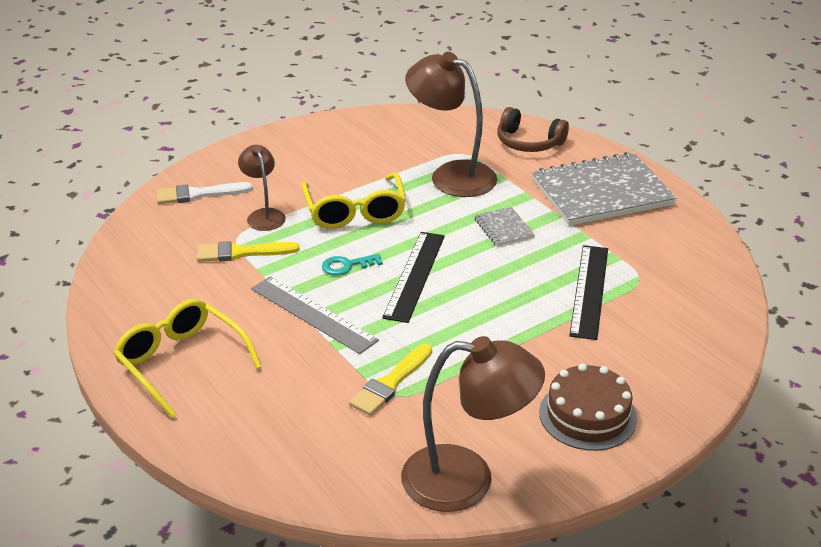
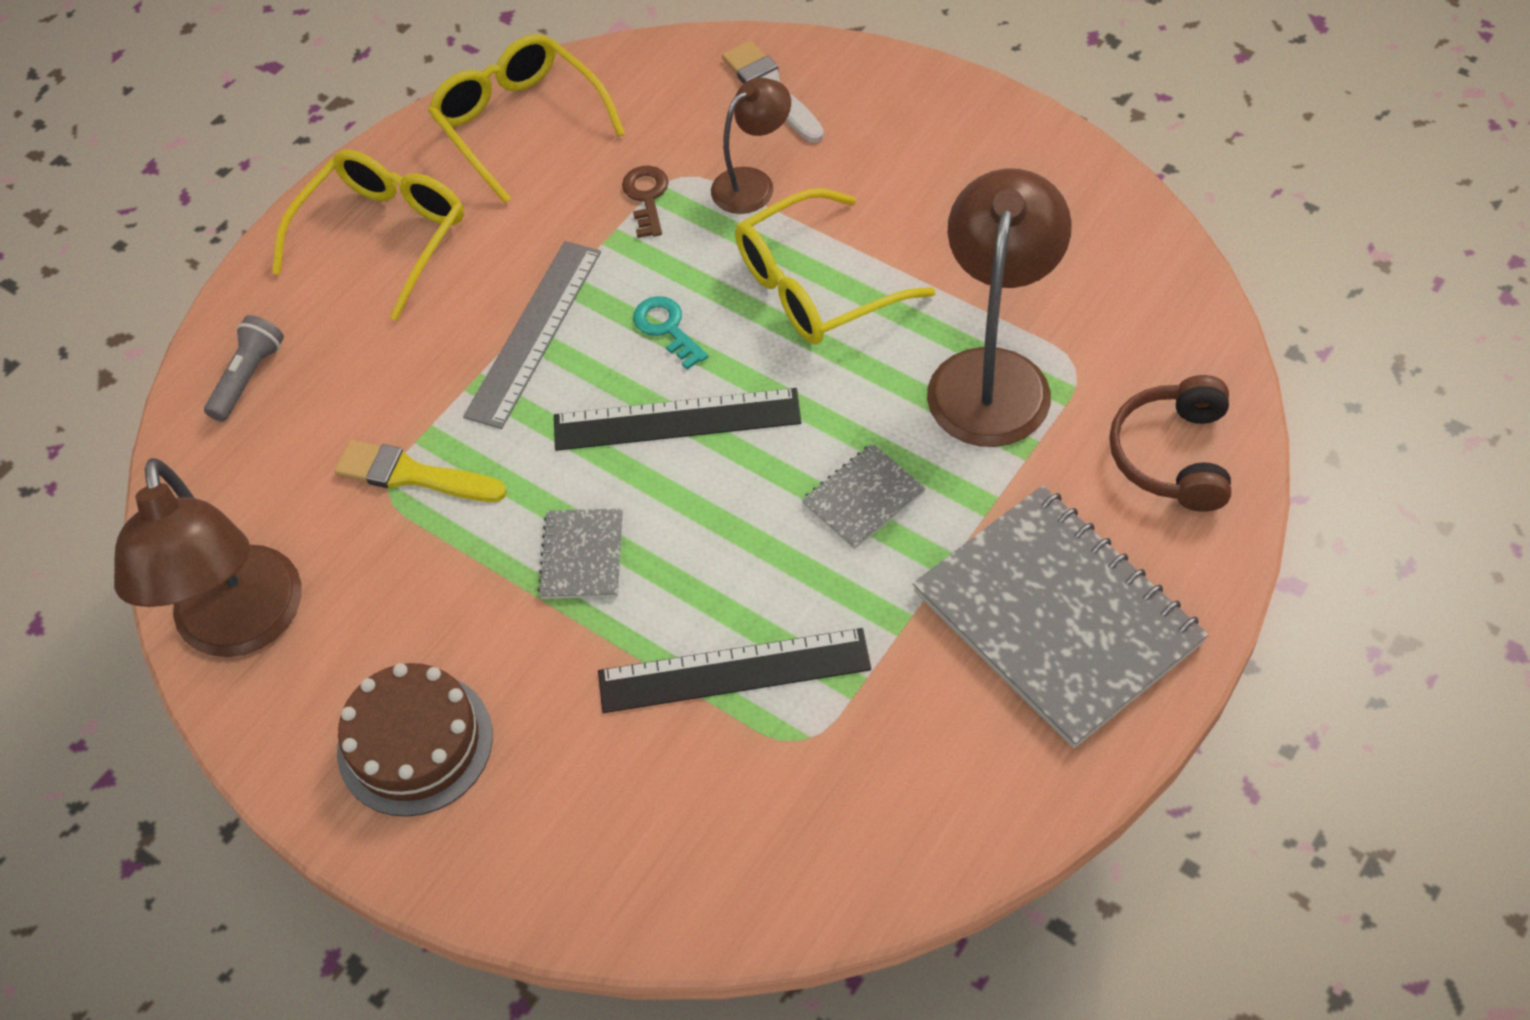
camera: 75 degrees right, 20 degrees up
yellow brush [197,241,300,262] -> brown key [622,165,668,238]
none -> grey flashlight [204,315,284,422]
none -> yellow glasses [428,34,625,204]
none -> grey notebook [538,509,623,599]

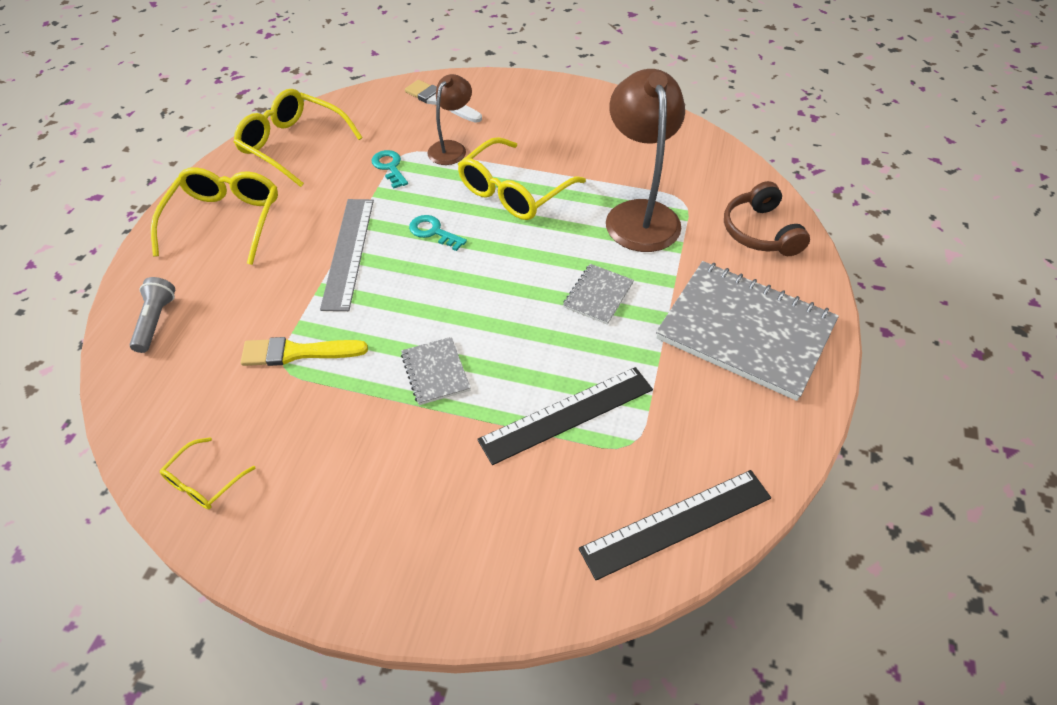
camera: 25 degrees left, 5 degrees down
brown lamp [114,458,302,657] -> yellow glasses [160,437,256,509]
brown cake [337,663,493,817] -> none
black ruler [554,388,801,451] -> black ruler moved to [579,470,771,581]
brown key [622,165,668,238] -> turquoise key [372,150,408,189]

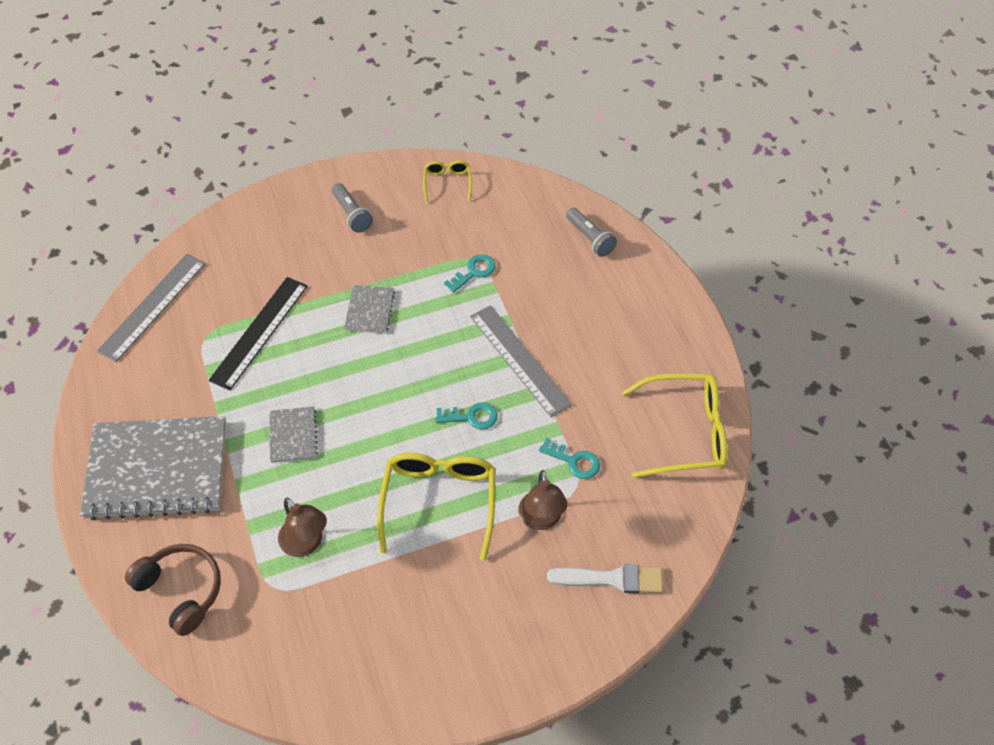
camera: 145 degrees right, 5 degrees up
yellow glasses [151,167,278,265] -> none
yellow brush [241,337,368,366] -> turquoise key [444,254,496,293]
grey notebook [401,337,471,405] -> grey notebook turned 60 degrees clockwise [344,285,395,334]
black ruler [579,470,771,581] -> grey ruler [97,254,206,362]
brown lamp [606,69,685,252] -> brown lamp [278,498,327,557], size x0.56
none -> grey flashlight [332,183,373,233]

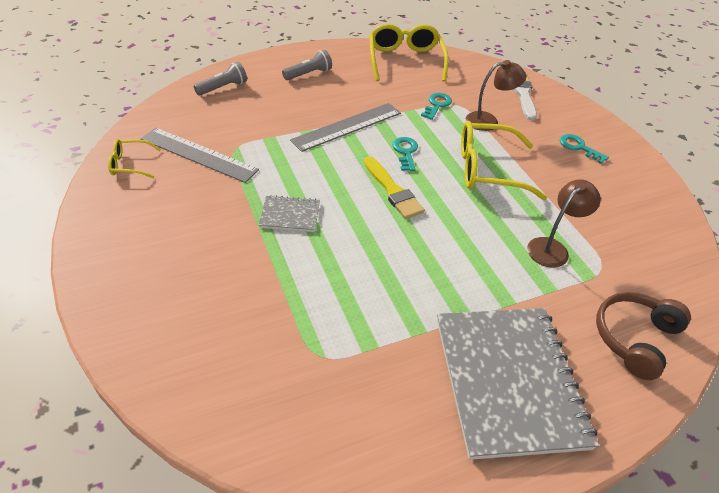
camera: 95 degrees left, 10 degrees down
grey ruler [97,254,206,362] -> grey ruler moved to [141,128,259,183]
black ruler [209,277,308,390] -> none
grey notebook [269,406,318,463] -> none
grey flashlight [332,183,373,233] -> grey flashlight moved to [282,50,332,80]
turquoise key [444,254,496,293] -> turquoise key moved to [560,134,609,164]
none -> yellow brush [364,156,425,219]

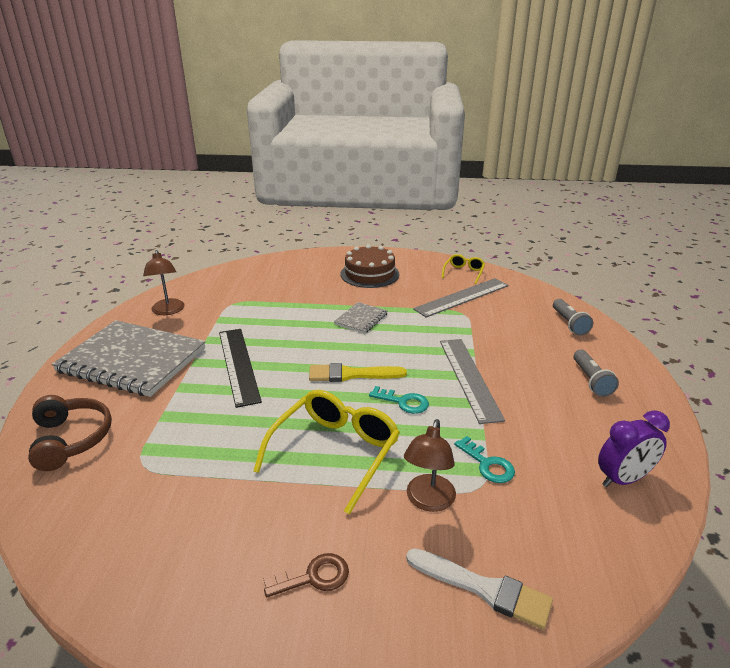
camera: 120 degrees right, 15 degrees down
yellow glasses [369,24,449,82] -> purple clock [598,410,670,487]
brown lamp [527,179,601,268] -> brown lamp moved to [143,250,185,315]
turquoise key [560,134,609,164] -> brown key [263,553,349,597]
none -> black ruler [219,329,262,408]
none -> brown cake [340,245,400,288]

